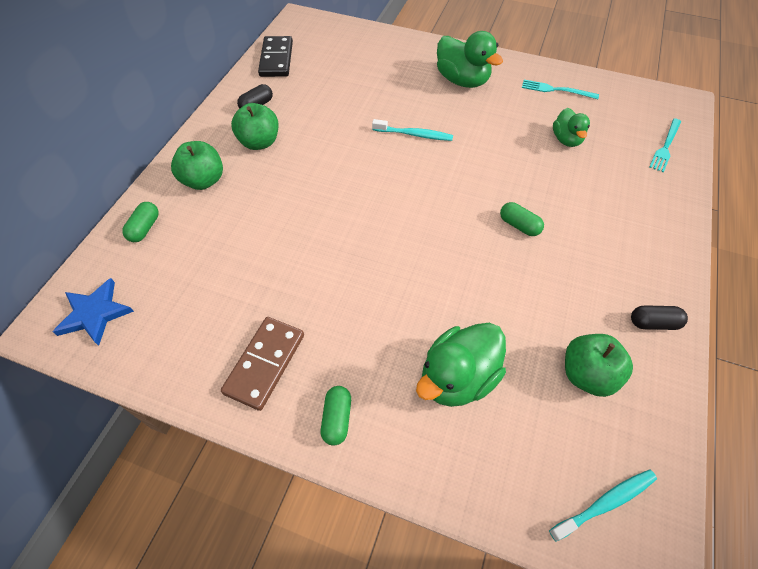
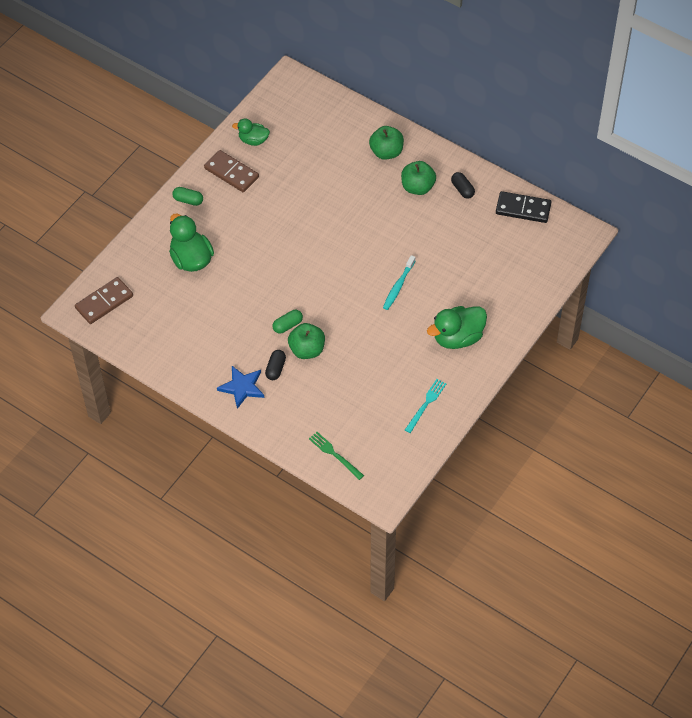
camera: 105 degrees right, 0 degrees up
blue star [53,278,134,346] -> blue star moved to [217,366,264,409]
green capsule [122,202,159,242] -> none
turquoise toothbrush [549,469,657,541] -> brown domino [75,277,133,324]
green duck [553,108,590,147] -> green duck moved to [232,119,270,146]
green apple [565,334,633,397] -> green apple moved to [288,323,325,359]
black capsule [631,305,688,330] -> black capsule moved to [265,350,286,380]
turquoise fork [649,118,681,172] -> green fork [309,432,364,480]

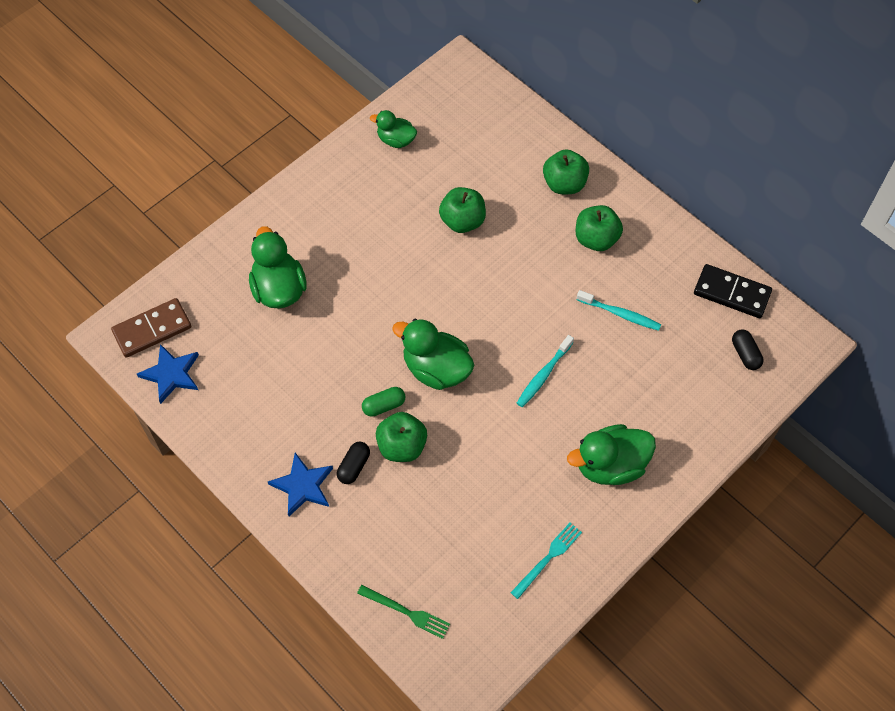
camera: 10 degrees right, 5 degrees up
green capsule [172,187,203,206] -> none
brown domino [204,150,259,192] -> none
green fork [309,432,364,480] -> green fork turned 150 degrees clockwise [357,585,450,639]
black capsule [451,172,475,199] -> black capsule moved to [732,329,763,370]
none -> blue star [137,344,199,404]
none -> green duck [392,319,474,390]
none -> green apple [439,187,486,233]
none -> turquoise toothbrush [577,290,661,331]

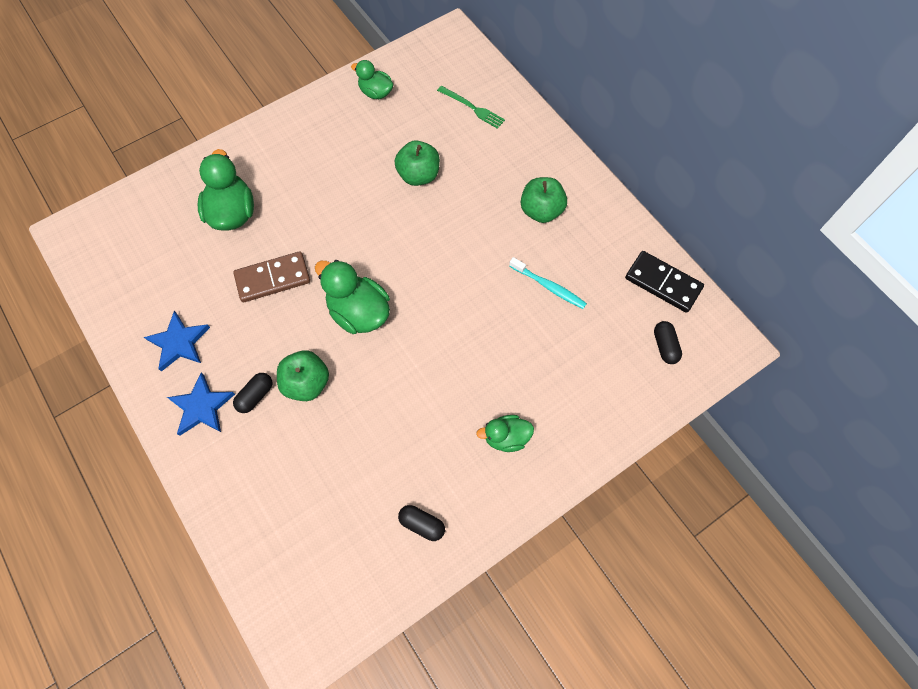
camera: 10 degrees right, 5 degrees up
brown domino [111,298,191,358] -> brown domino moved to [233,251,310,302]
blue star [137,344,199,404] -> blue star moved to [144,311,210,372]
green fork [357,585,450,639] -> green fork moved to [437,86,505,129]
green capsule [362,387,405,417] -> none
turquoise fork [511,523,582,599] -> black capsule [398,505,445,541]
turquoise toothbrush [517,335,574,407] -> none
green apple [543,149,589,194] -> none
green duck [567,424,656,485] -> green duck [476,415,534,452], size x0.61

